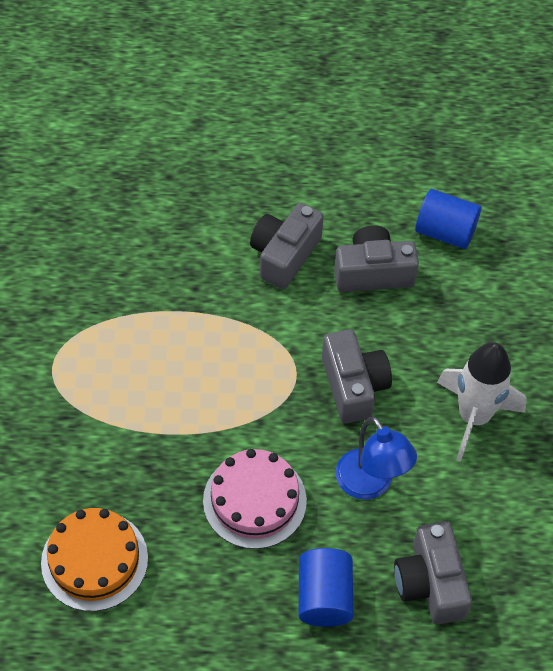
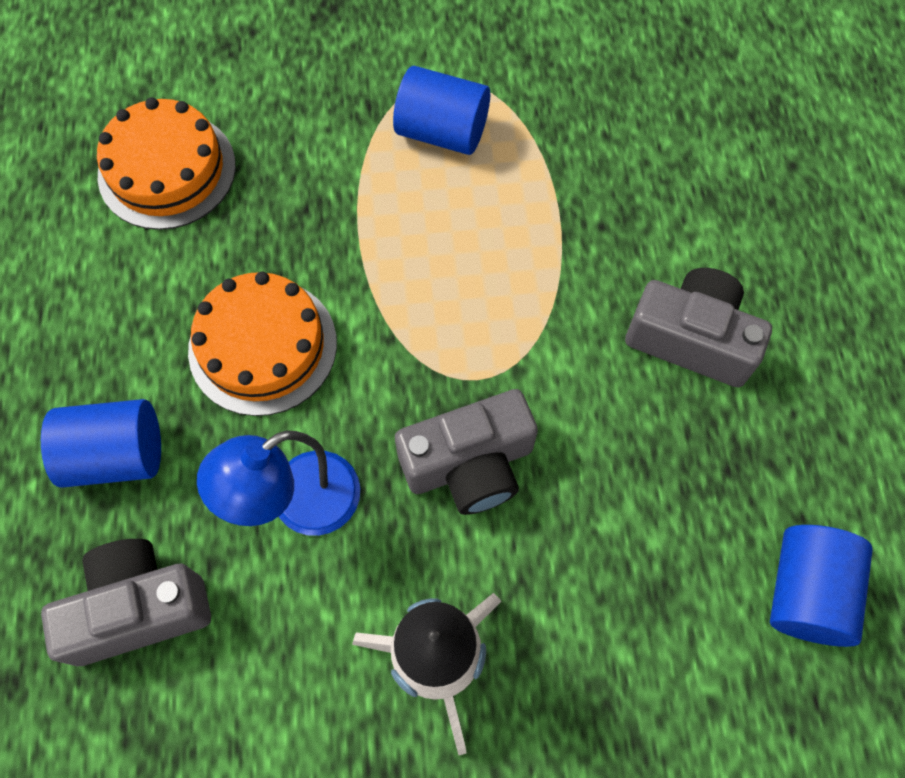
camera: 85 degrees right, 10 degrees up
pink cake [203,449,307,549] -> orange cake [188,272,337,416]
grey camera [334,225,419,292] -> none
none -> blue cylinder [393,66,490,155]

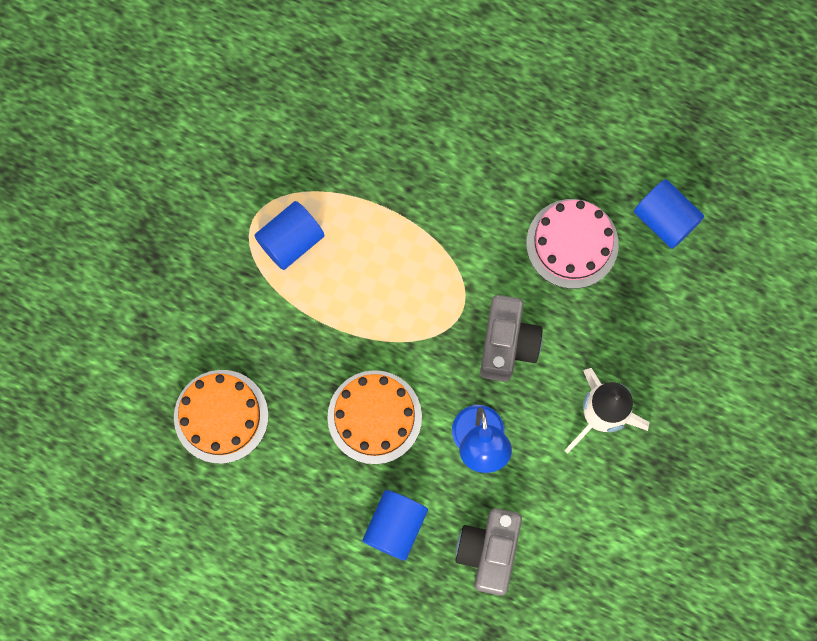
camera: 60 degrees left, 10 degrees up
grey camera [625,268,772,387] -> none
none -> pink cake [526,199,619,289]

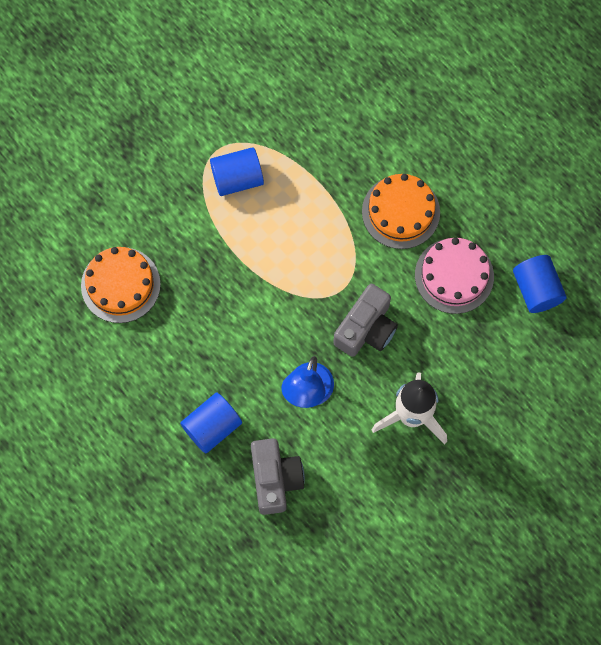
camera: 25 degrees right, 5 degrees down
orange cake [327,370,422,464] -> orange cake moved to [362,174,440,249]
grey camera [455,508,522,595] -> grey camera turned 135 degrees clockwise [251,438,305,515]

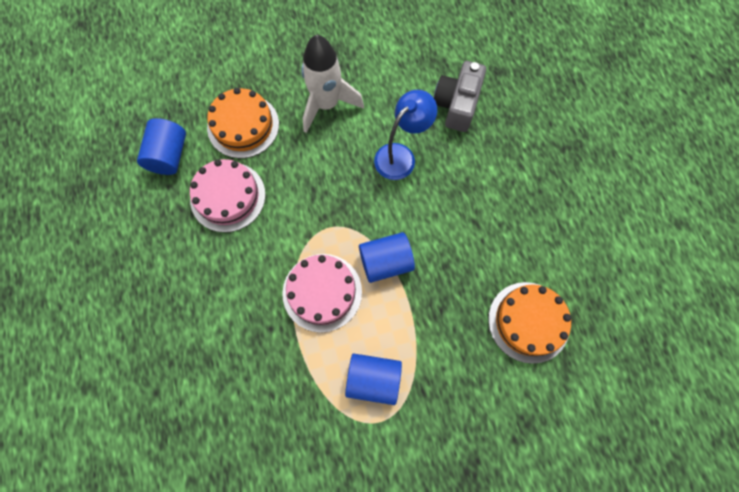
camera: 155 degrees left, 0 degrees up
blue cylinder [180,392,242,453] -> blue cylinder moved to [359,232,415,283]
grey camera [333,284,398,357] -> none
orange cake [362,174,440,249] -> orange cake moved to [207,88,279,158]
none -> pink cake [282,254,362,333]

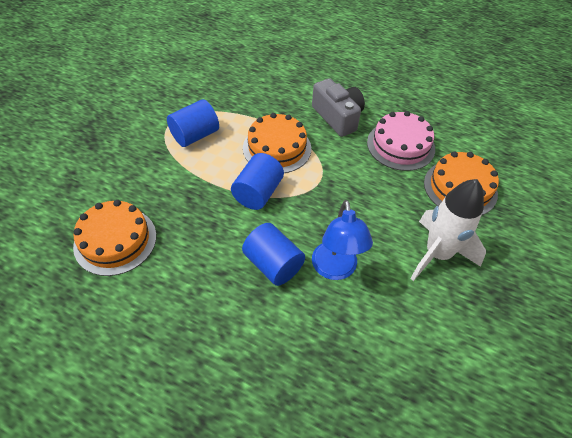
camera: 130 degrees right, 20 degrees down
blue cylinder [137,118,186,175] -> blue cylinder moved to [242,223,305,286]
pink cake [282,254,362,333] -> orange cake [243,113,311,173]
grey camera [434,61,486,132] -> grey camera moved to [312,78,365,137]

